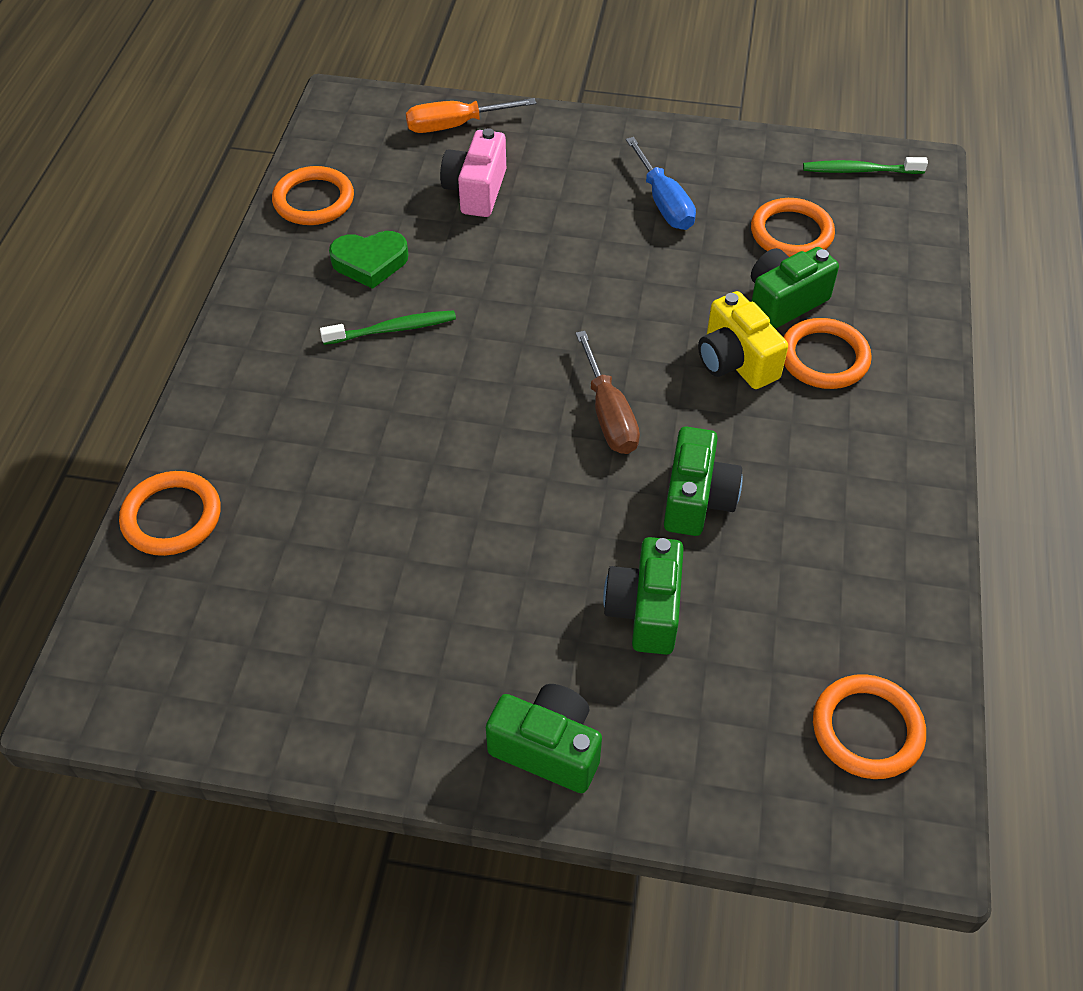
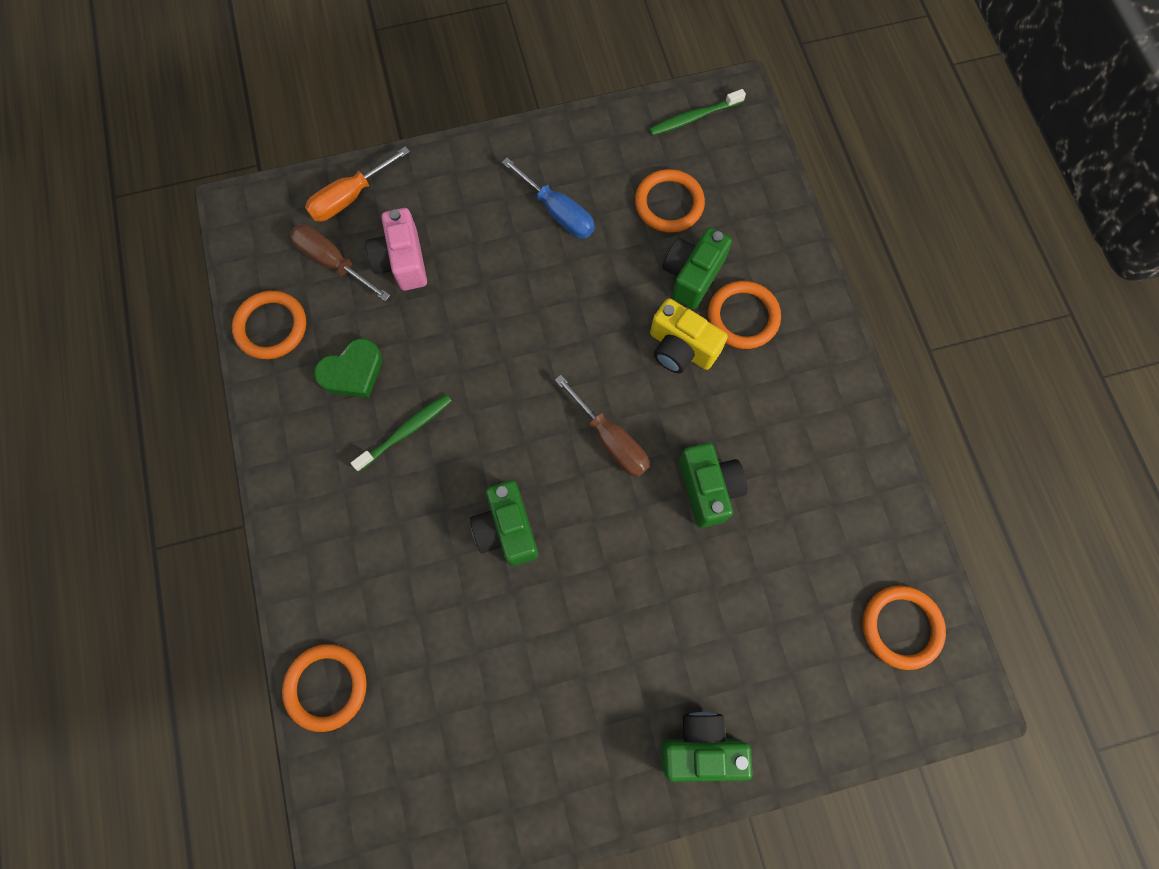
camera: 25 degrees left, 20 degrees up
green camera [603,537,684,655] -> green camera moved to [470,480,538,566]
none -> brown screwdriver [290,225,390,301]

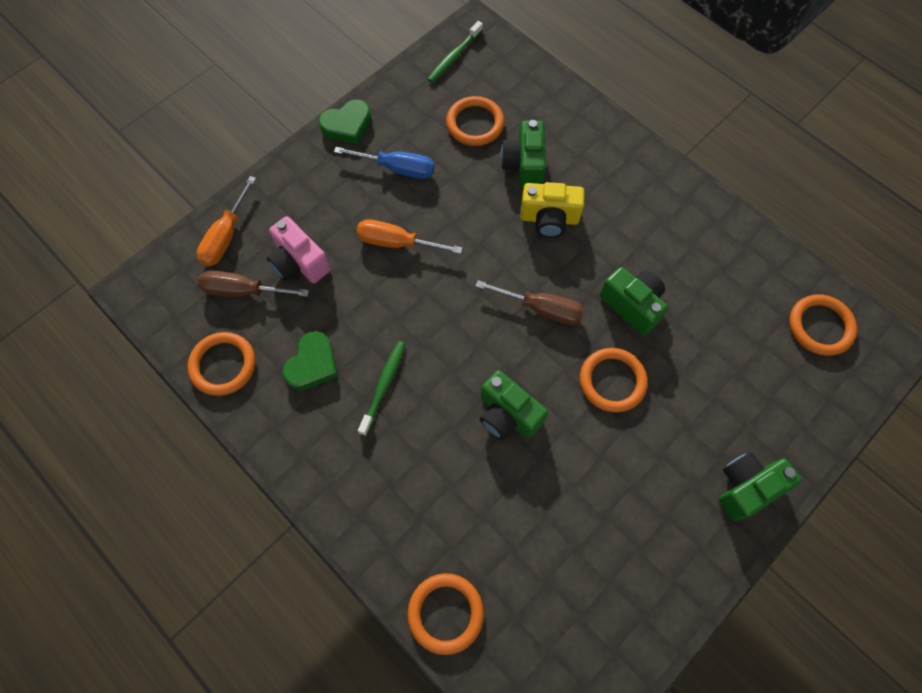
camera: 30 degrees left, 5 degrees down
orange ring [708,281,781,349] -> orange ring moved to [580,348,648,413]
none -> green heart [318,99,371,144]
none -> orange screwdriver [356,219,463,254]

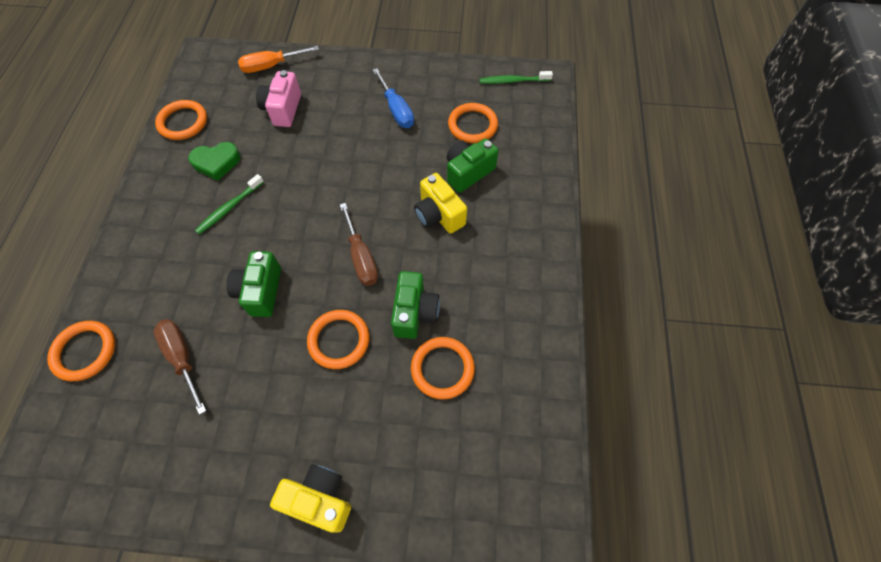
camera: 50 degrees right, 5 degrees down
brown screwdriver [198,271,309,297] -> brown screwdriver moved to [154,319,206,415]
green heart [318,99,371,144] -> none
orange screwdriver [356,219,463,254] -> none
green toothbrush [358,341,405,436] -> green toothbrush turned 150 degrees clockwise [195,174,264,234]
green camera [718,452,802,521] -> yellow camera [270,465,351,533]
orange ring [789,294,857,356] -> orange ring moved to [411,337,475,400]

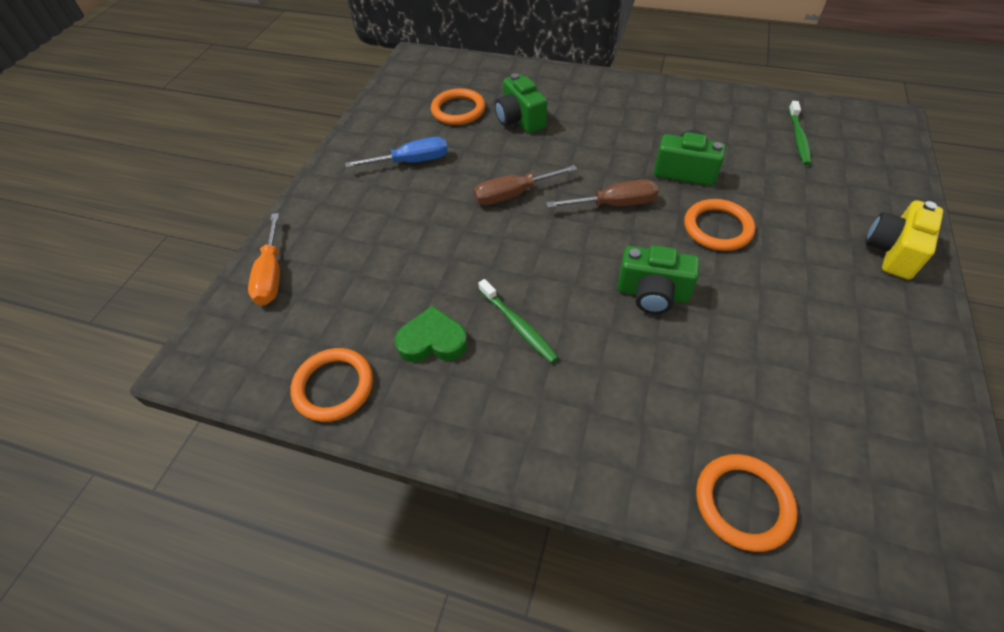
camera: 75 degrees left, 10 degrees down
brown screwdriver [154,319,206,415] -> brown screwdriver moved to [474,165,577,205]
green heart [188,142,241,181] -> green heart turned 90 degrees counterclockwise [394,305,468,362]
pink camera [256,70,301,127] -> none
orange ring [411,337,475,400] -> none
yellow camera [414,173,467,234] -> none
green toothbrush [479,71,553,84] -> green toothbrush moved to [789,101,811,165]

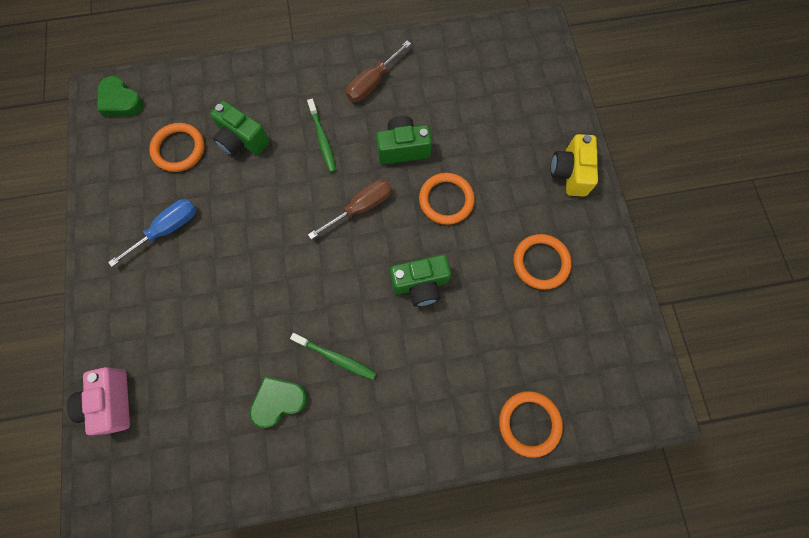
camera: 30 degrees left, 20 degrees up
orange screwdriver [248,213,280,306] -> pink camera [67,367,130,435]
orange ring [290,348,373,422] -> orange ring moved to [513,234,572,290]
brown screwdriver [474,165,577,205] -> brown screwdriver moved to [346,41,411,102]
green toothbrush [789,101,811,165] -> green toothbrush moved to [307,99,336,172]
none -> green heart [97,76,144,116]

